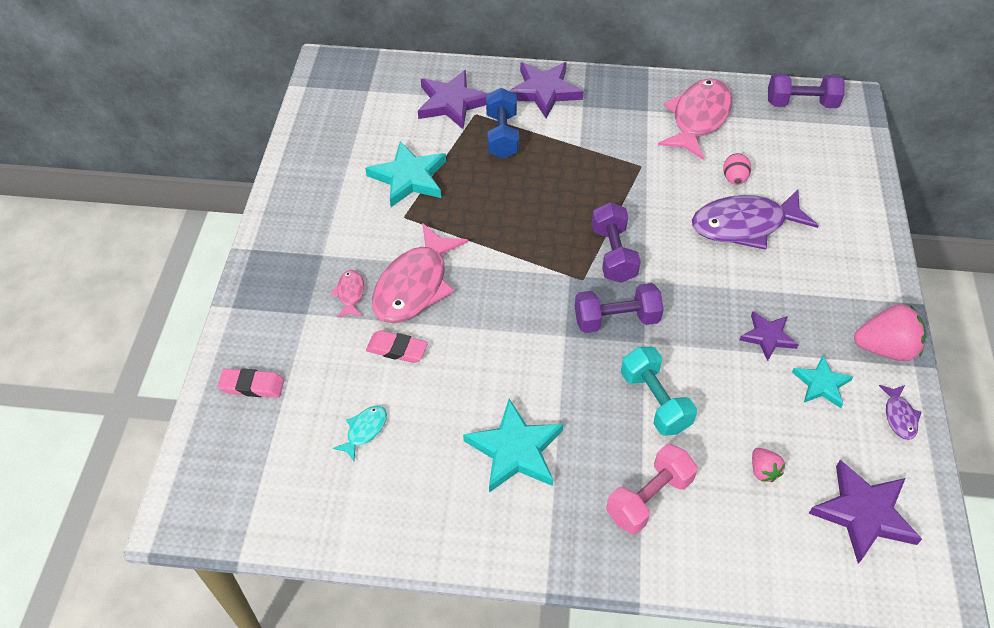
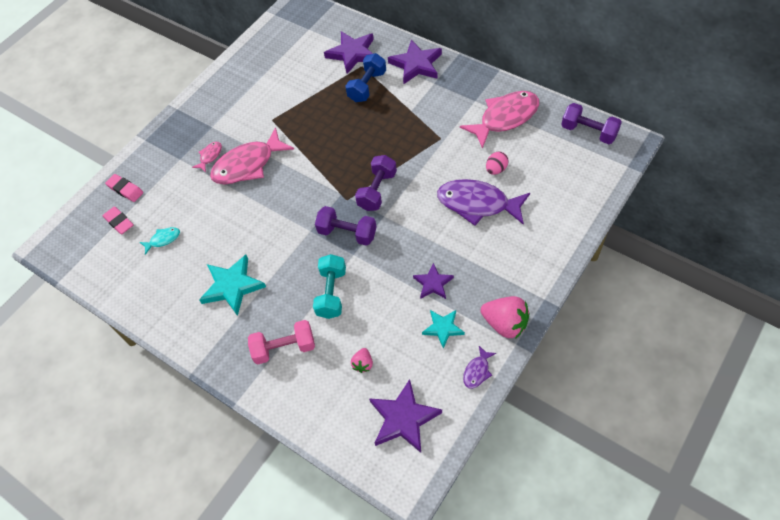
camera: 35 degrees right, 5 degrees up
turquoise star [365,141,446,207] -> none
pink eraser [366,330,428,363] -> pink eraser moved to [103,206,134,234]

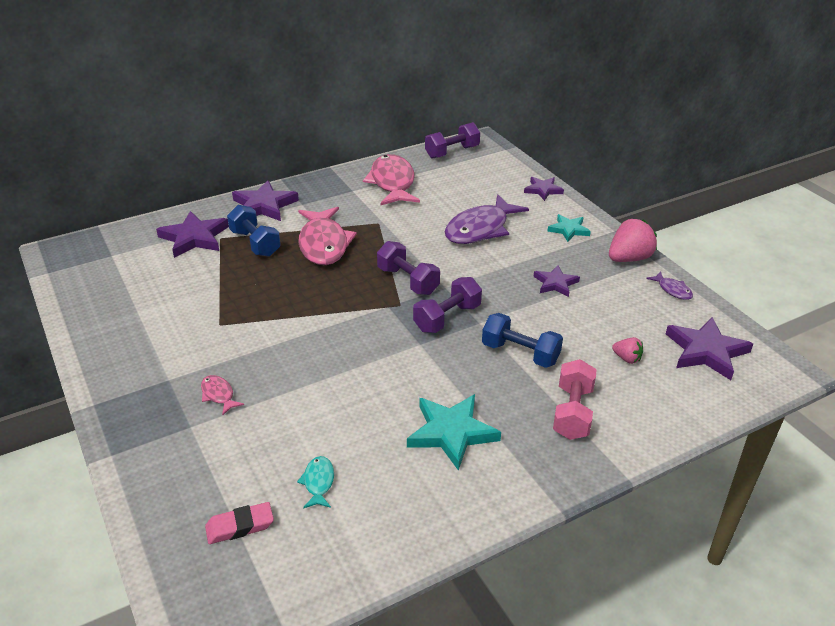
camera: 70 degrees left, 20 degrees down
pink eraser [105,174,143,202] -> none
pink fish [210,127,294,185] -> pink fish moved to [298,207,357,265]
turquoise dumbbell [313,254,346,319] -> blue dumbbell [482,313,563,368]
turquoise star [422,310,465,349] -> turquoise star moved to [547,214,591,242]
pink egg [486,151,508,175] -> none
none -> purple star [524,177,564,201]

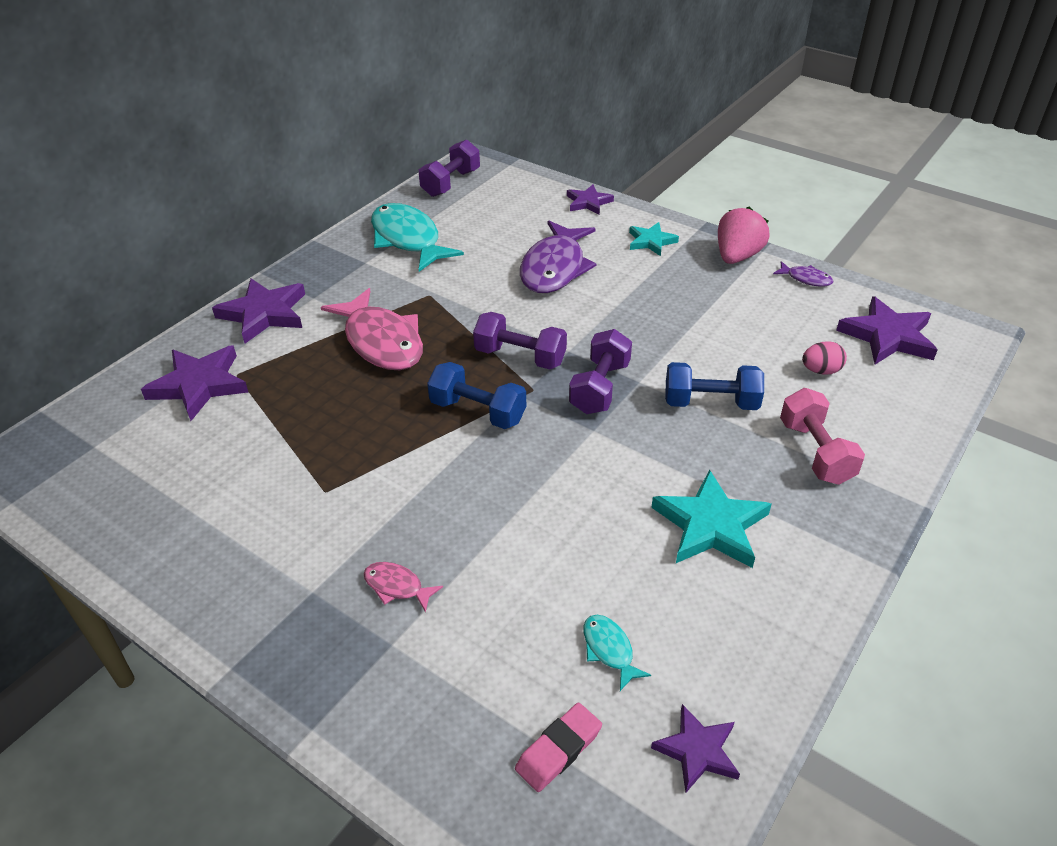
camera: 25 degrees left, 5 degrees up
blue dumbbell [227,205,281,257] -> blue dumbbell moved to [427,362,526,429]
pink fish [363,154,420,205] -> turquoise fish [371,203,464,272]
purple star [533,265,580,297] -> purple star moved to [651,704,740,793]
pink strawberry [612,337,643,364] -> pink egg [802,341,847,375]

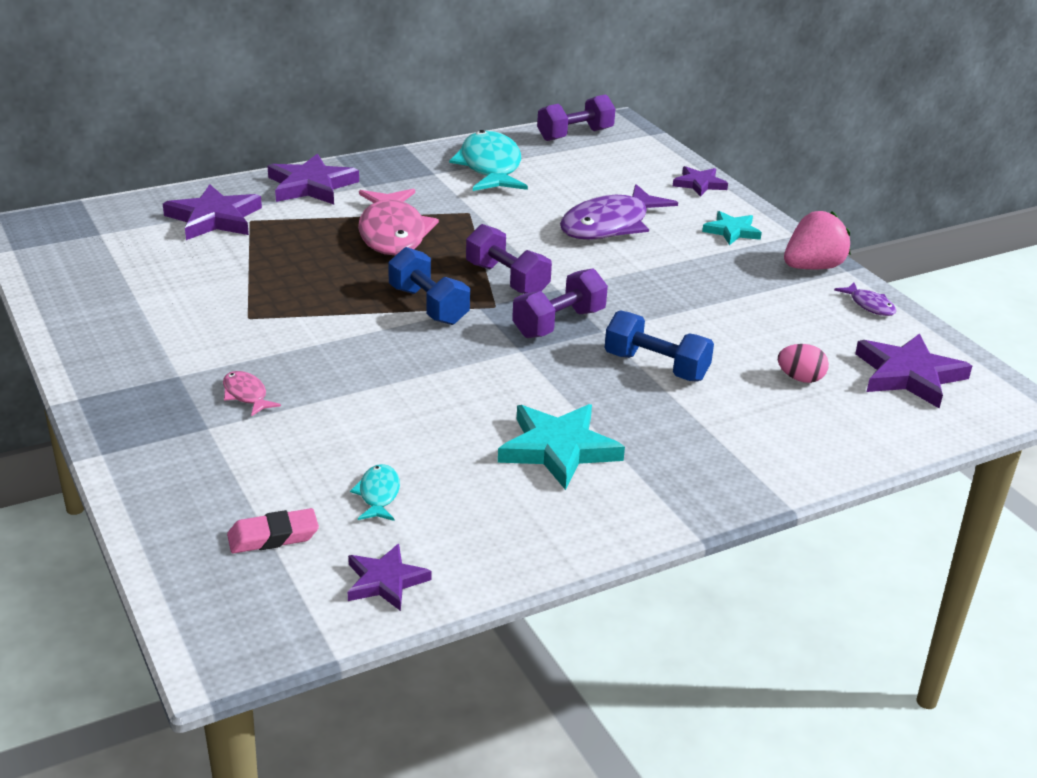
camera: 25 degrees right, 10 degrees down
pink dumbbell [780,388,865,485] -> none

